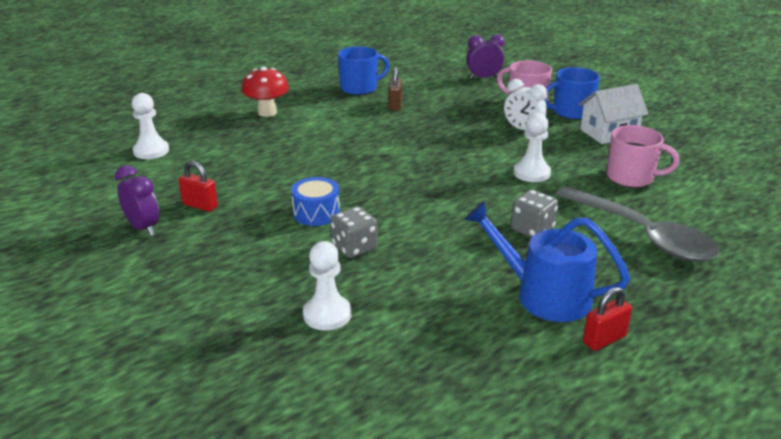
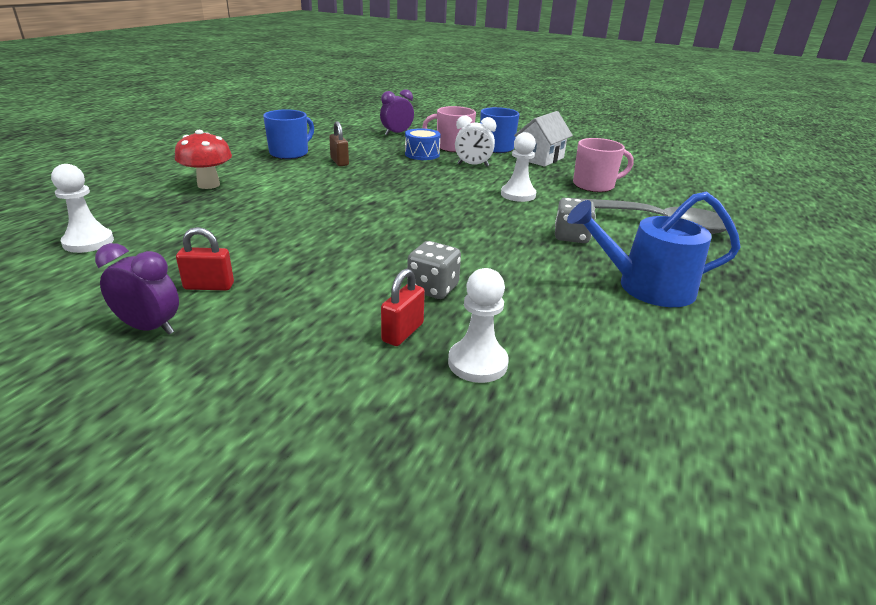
camera: 30 degrees left, 0 degrees up
blue drum [291,177,340,226] -> blue drum moved to [405,128,441,160]
red padlock [583,287,632,351] -> red padlock moved to [381,268,425,346]

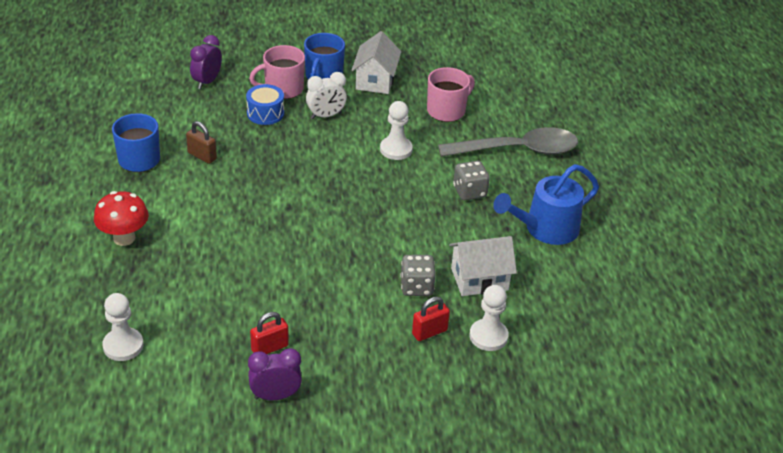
camera: 30 degrees left, 10 degrees up
red padlock [381,268,425,346] -> red padlock turned 60 degrees clockwise [412,297,450,341]
none -> white house [449,236,517,296]

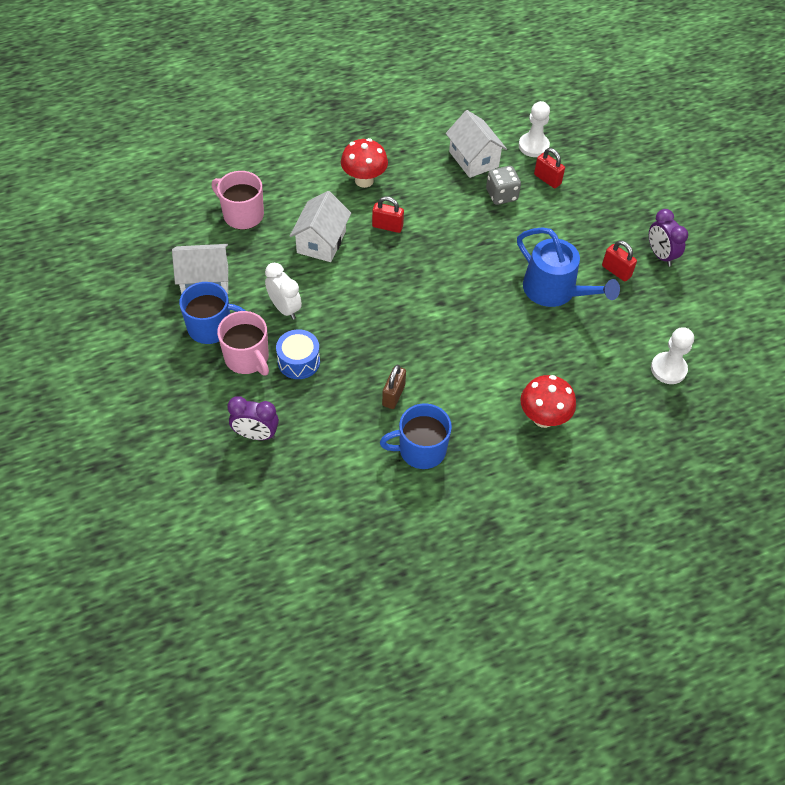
camera: 105 degrees left, 15 degrees up
white pawn [380,101,413,160] -> white house [290,191,351,262]
grey spoon [438,127,578,157] -> none
grey dice [453,161,490,200] -> red mushroom [341,138,388,188]
blue watering can [493,164,599,245] -> blue watering can moved to [517,227,620,307]
none -> red padlock [372,196,404,233]

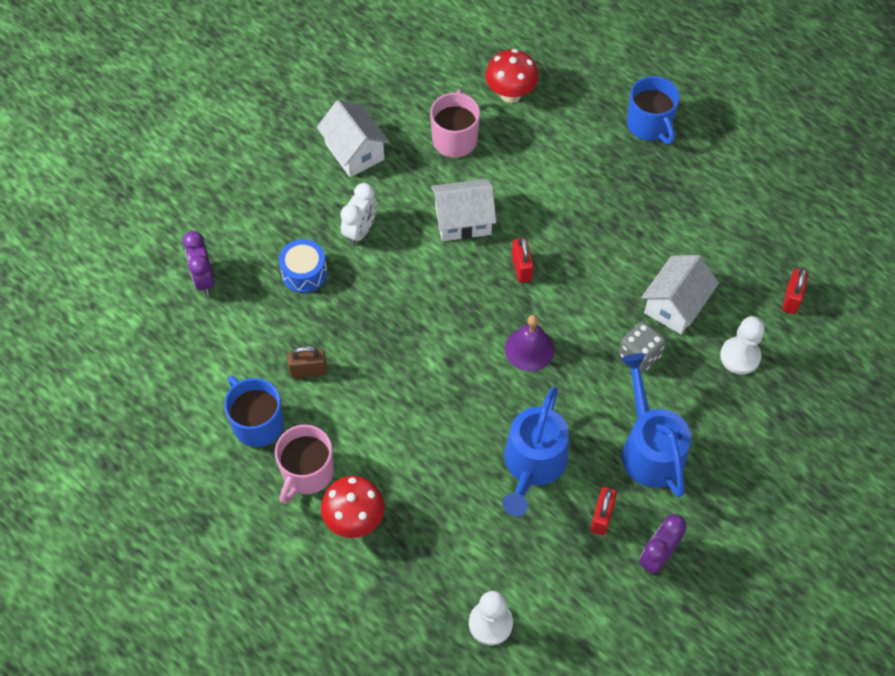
camera: 65 degrees right, 5 degrees up
blue mug [179,282,246,344] -> blue mug moved to [627,76,680,144]
pink mug [217,311,269,375] -> pink mug moved to [275,425,334,504]
red mushroom [341,138,388,188] -> red mushroom moved to [485,49,539,103]
red padlock [534,148,565,188] -> red padlock moved to [782,268,808,314]
none -> purple bell [505,315,554,372]
none -> blue watering can [621,353,691,497]

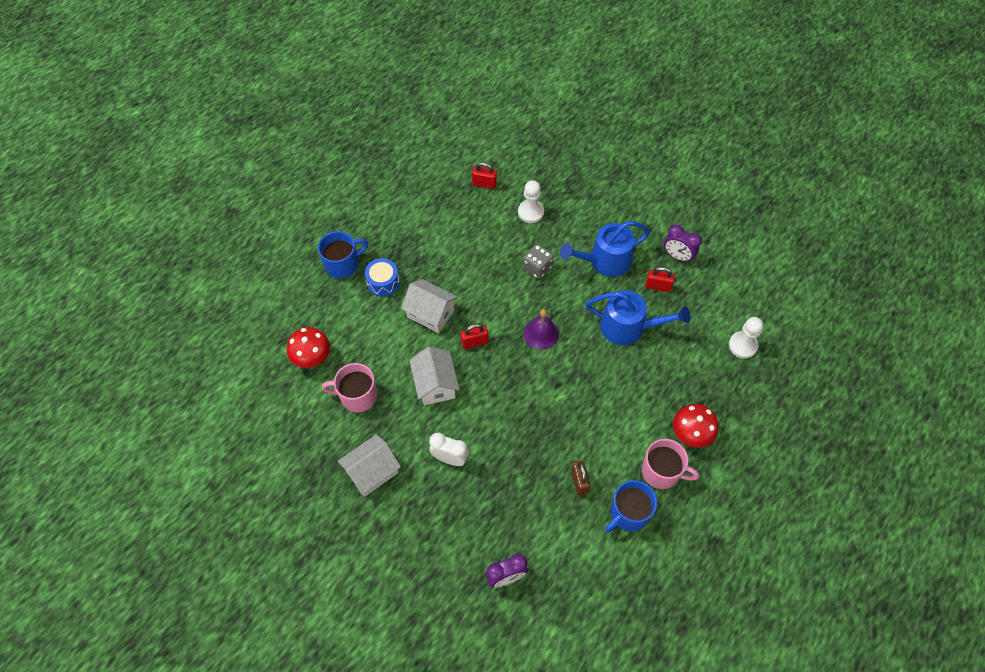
camera: 95 degrees left, 0 degrees up
blue drum [279,239,327,293] -> blue drum moved to [365,258,399,296]
white house [641,255,719,334] -> white house moved to [401,279,458,333]

